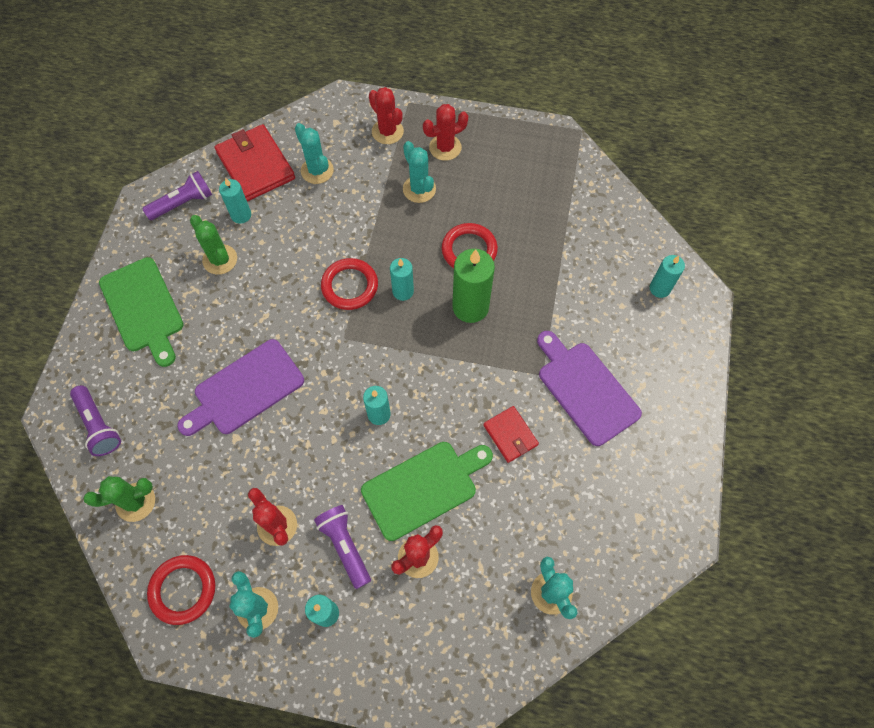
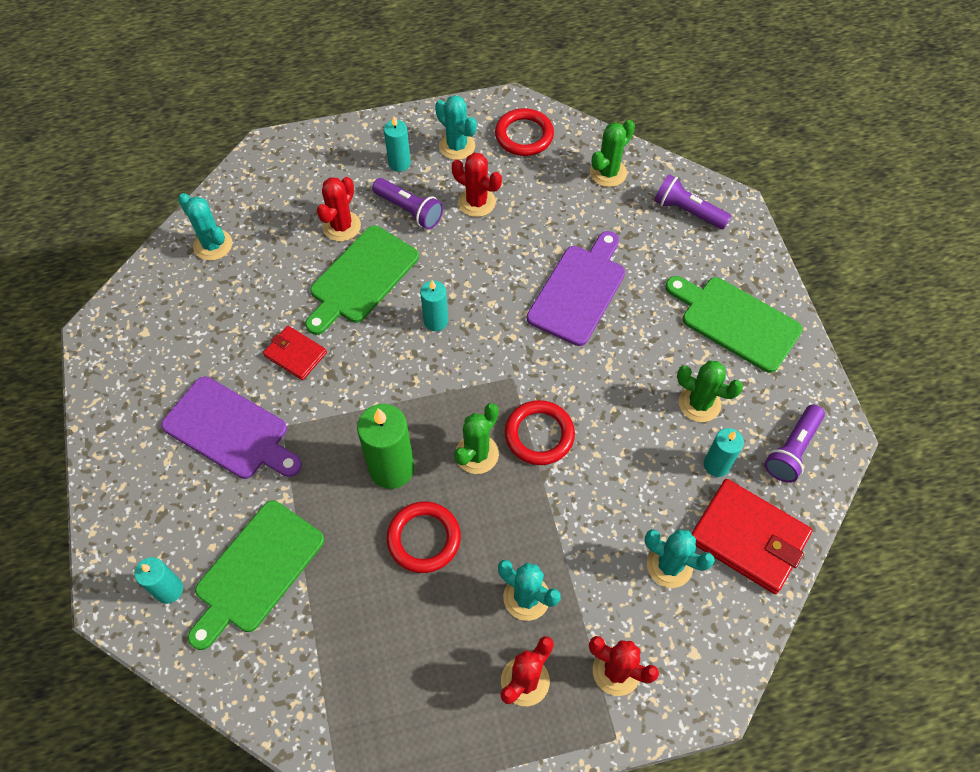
camera: 155 degrees right, 5 degrees down
turquoise candle [390,258,414,301] -> green cactus [454,403,499,474]
none -> green cutting board [188,501,324,650]

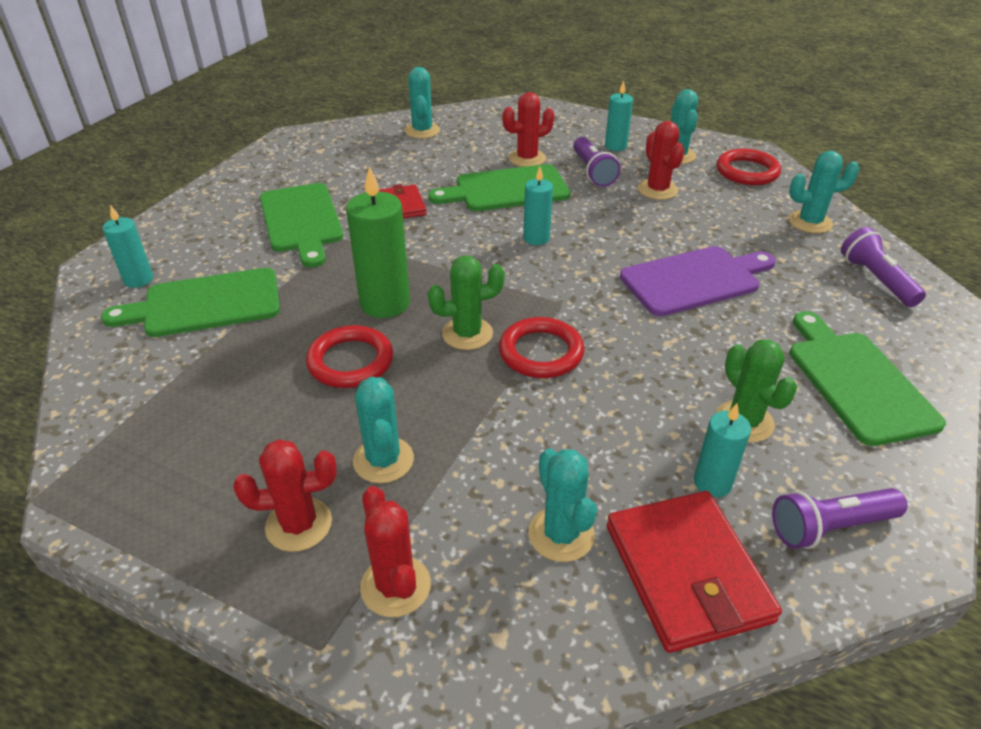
camera: 40 degrees right, 20 degrees down
purple cutting board [161,376,302,479] -> green cutting board [260,183,344,268]
green cactus [590,120,635,187] -> turquoise cactus [789,151,859,233]

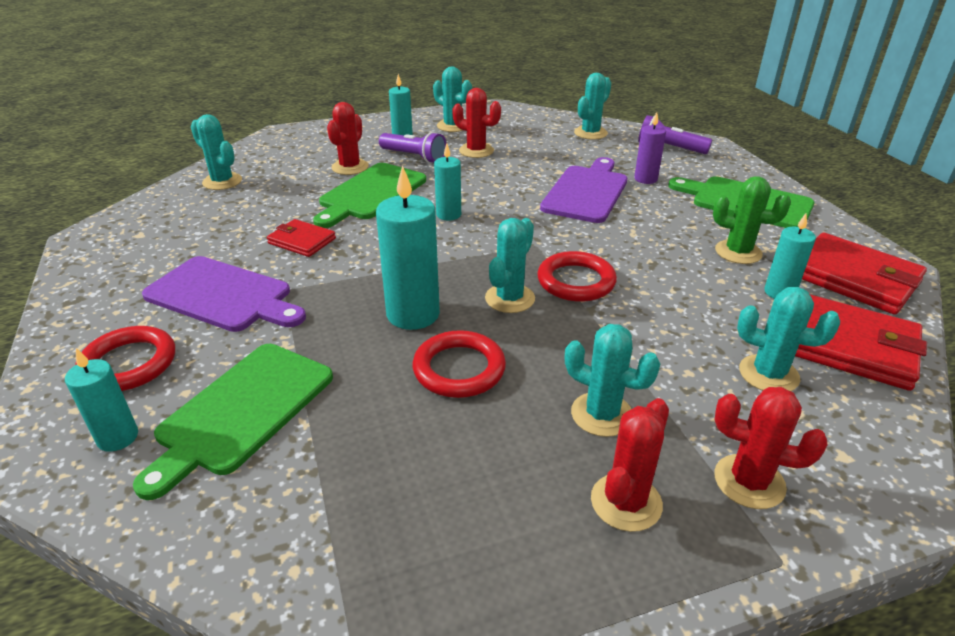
camera: 45 degrees left, 5 degrees down
green cutting board [260,183,344,268] -> purple cutting board [142,256,306,332]
green candle [346,166,410,318] -> turquoise candle [376,165,440,330]
green cactus [428,256,505,350] -> turquoise cactus [485,218,535,313]
red ring [717,149,781,185] -> red ring moved to [75,326,175,391]
purple flashlight [772,488,908,549] -> red wallet [802,233,927,315]
none -> purple candle [634,112,666,184]

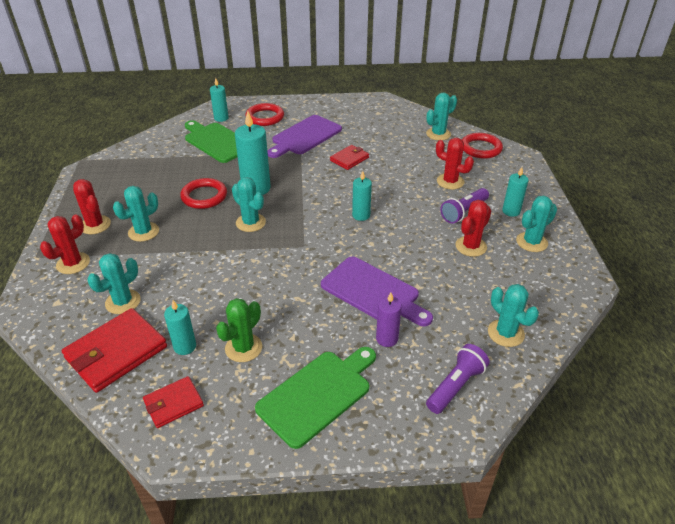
camera: 105 degrees right, 5 degrees up
green cutting board [313,163,426,228] -> none
red ring [537,251,617,302] -> red ring moved to [462,133,503,159]
red wallet [802,233,927,315] -> red wallet [143,376,204,428], size x0.57

